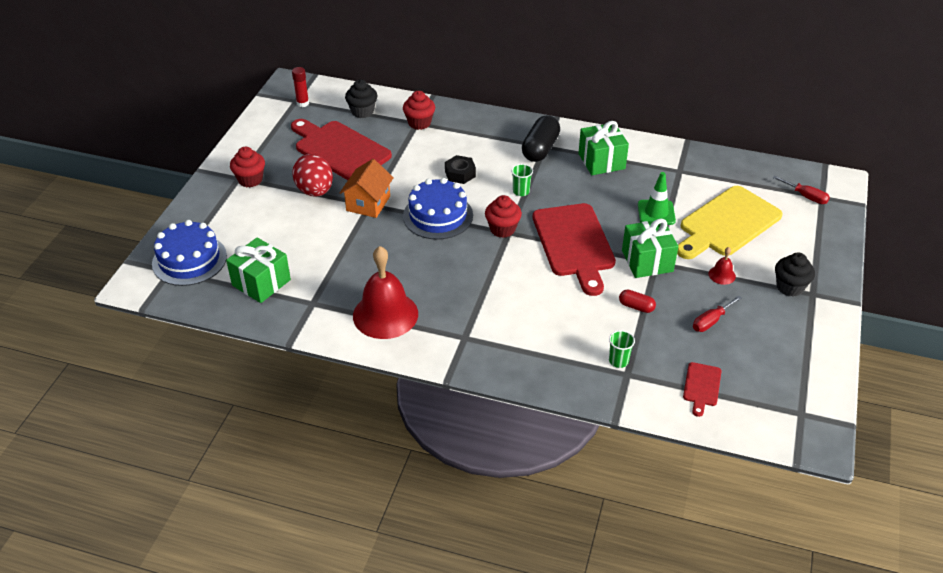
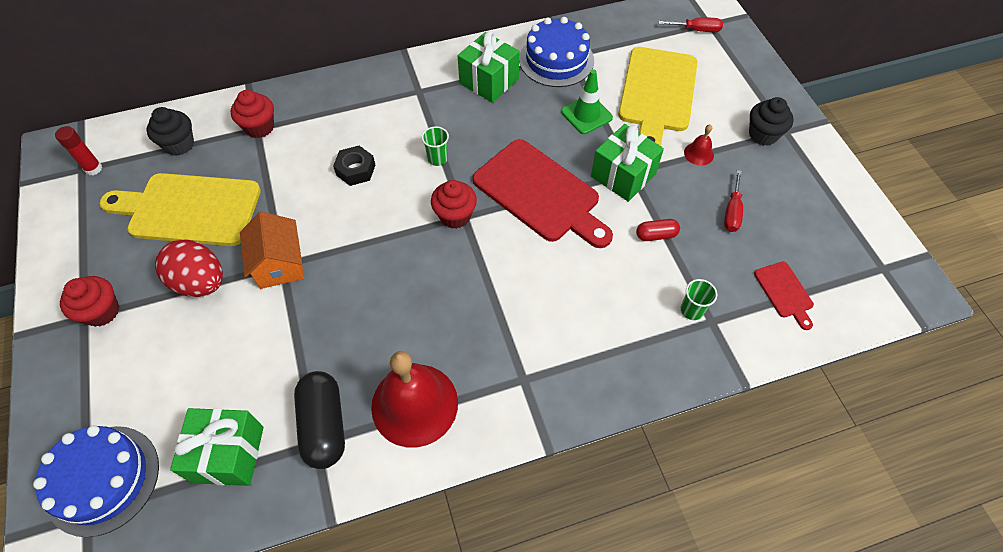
camera: 35 degrees left, 15 degrees up
red cutting board [291,119,392,180] -> yellow cutting board [99,173,261,246]
blue cake [403,178,473,240] -> blue cake moved to [519,17,594,87]
black capsule [522,115,560,162] -> black capsule moved to [294,371,345,469]

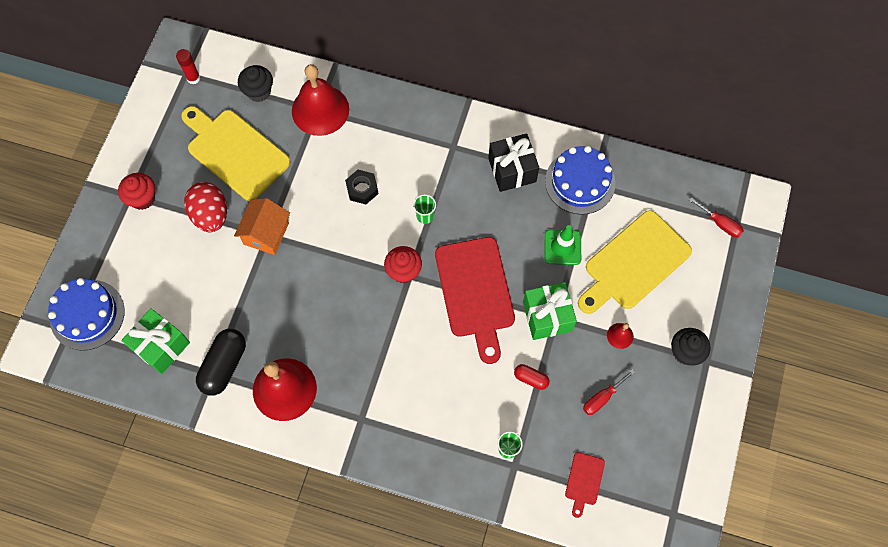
camera: 35 degrees right, 10 degrees up
red cupcake [231,90,274,138] -> red bell [292,64,349,136]
green gift [458,31,520,103] -> black gift [488,133,539,192]

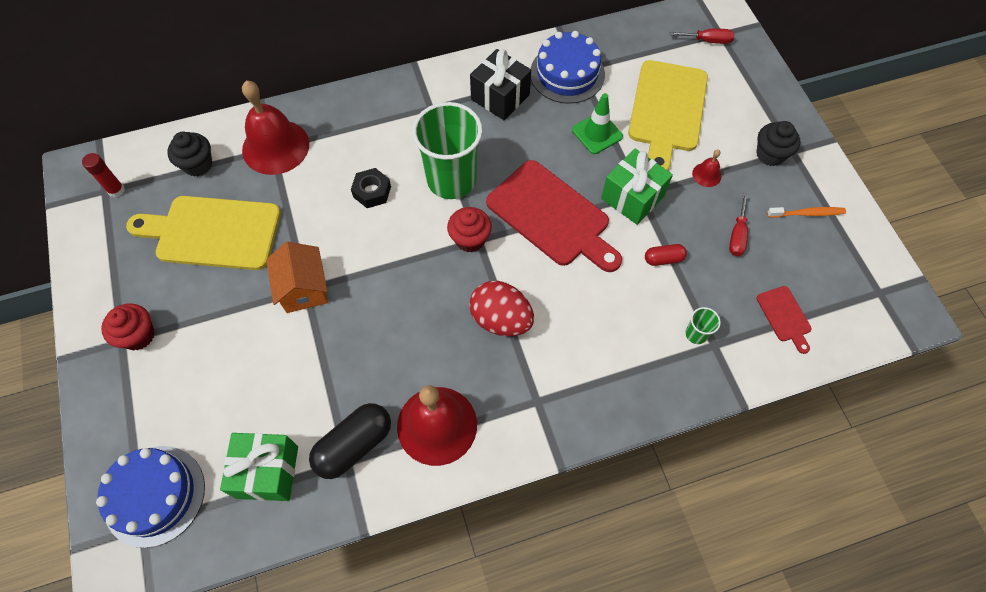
camera: 35 degrees left, 5 degrees down
red egg [184,182,227,232] -> red egg moved to [469,281,534,336]
black capsule [196,329,246,396] -> black capsule turned 60 degrees clockwise [309,403,391,479]
green cup [413,194,436,224] -> green cup [412,102,482,199], size x2.49
none -> orange toothbrush [767,207,846,218]

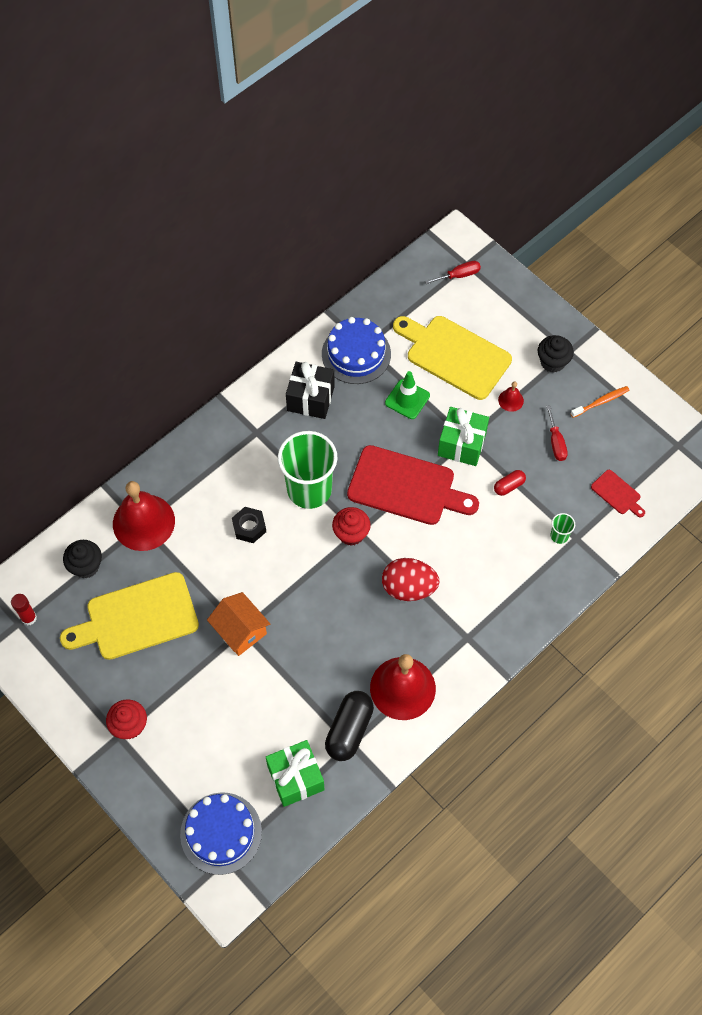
camera: 25 degrees left, 0 degrees up
yellow cutting board [628,60,708,170] -> yellow cutting board turned 135 degrees clockwise [393,316,512,400]

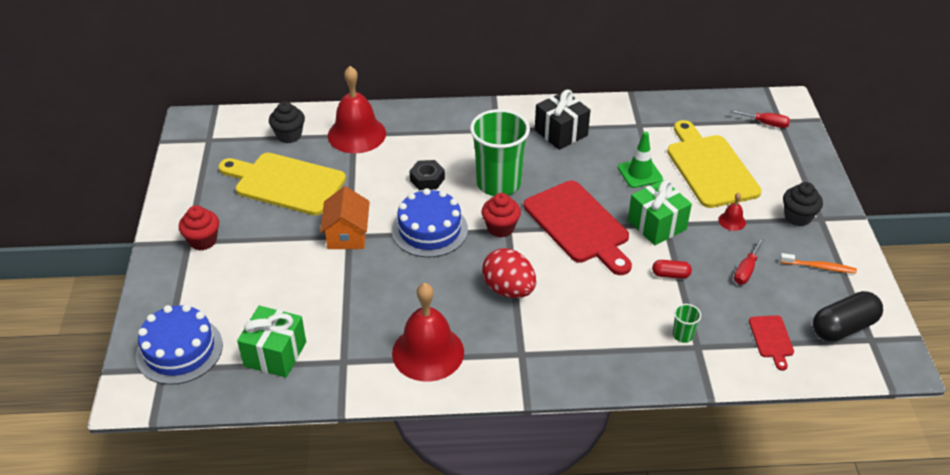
camera: 40 degrees right, 20 degrees down
red glue stick [11,594,37,625] -> none
blue cake [322,317,391,384] -> blue cake moved to [392,188,468,257]
black capsule [325,691,374,761] -> black capsule moved to [813,291,883,342]

